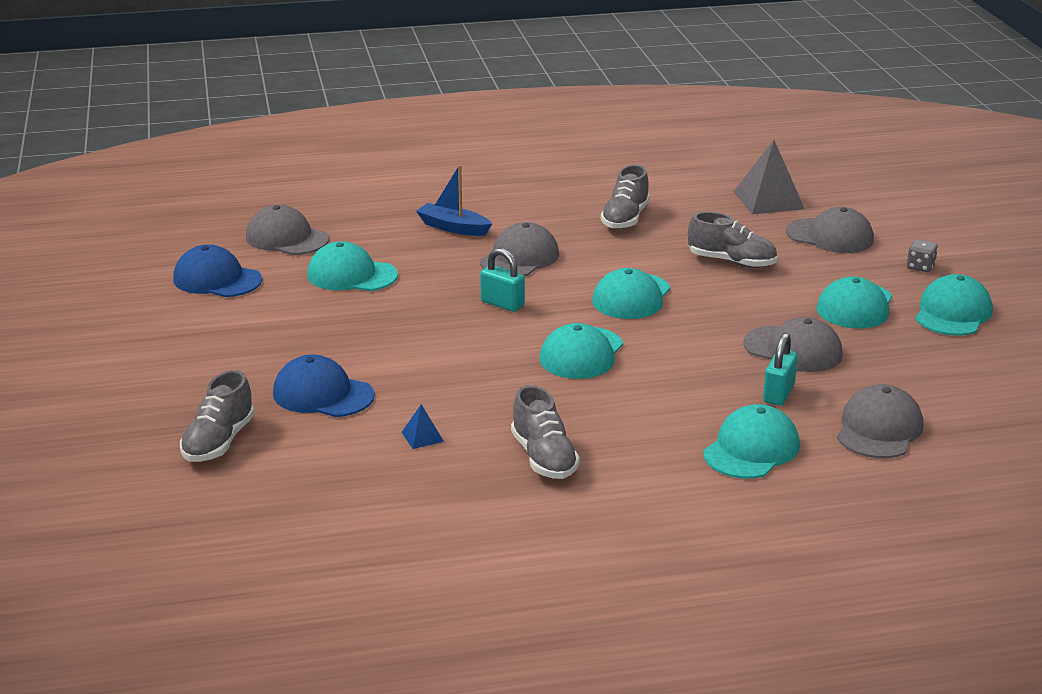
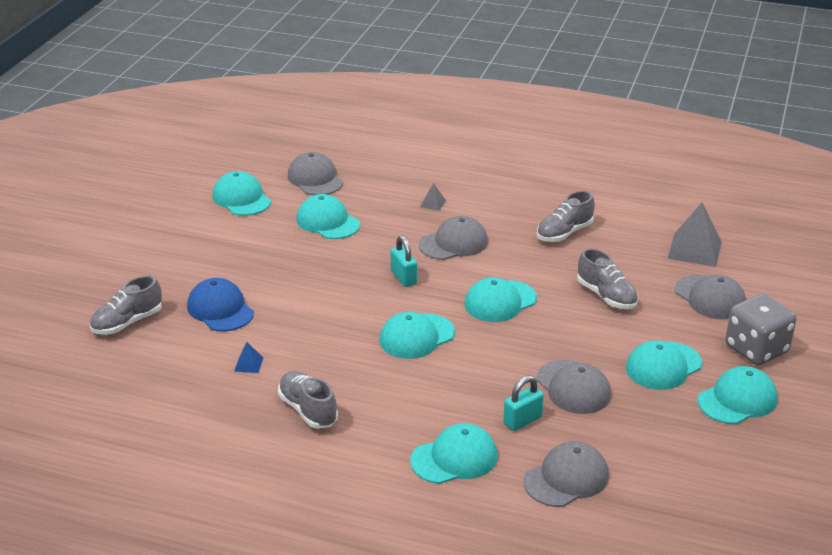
camera: 30 degrees right, 5 degrees up
blue cap [173,245,262,297] -> turquoise cap [213,171,271,216]
blue boat [416,165,492,236] -> grey pyramid [420,183,446,211]
grey shoe [511,385,580,479] -> grey shoe turned 135 degrees clockwise [278,371,338,429]
grey dice [907,239,938,272] -> grey dice [725,294,796,365], size x2.27

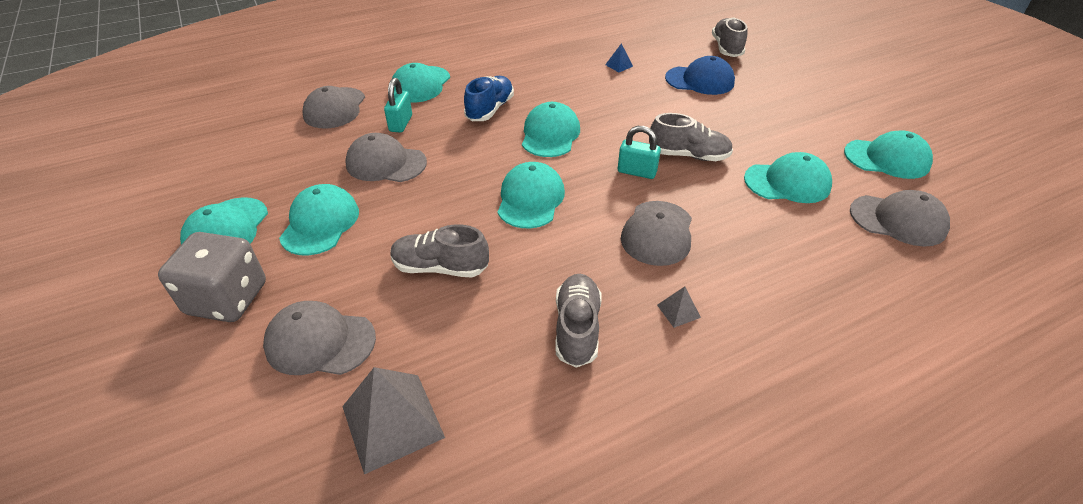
camera: 135 degrees right, 10 degrees up
grey shoe [278,371,338,429] -> grey shoe moved to [649,113,733,161]
grey pyramid [420,183,446,211] -> grey pyramid moved to [657,287,701,328]
none -> blue shoe [464,76,514,121]

